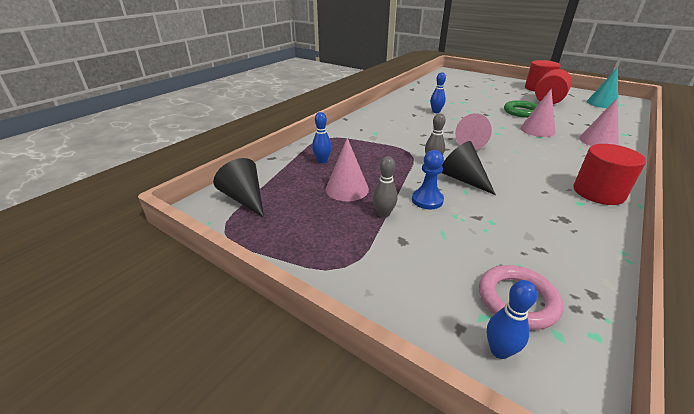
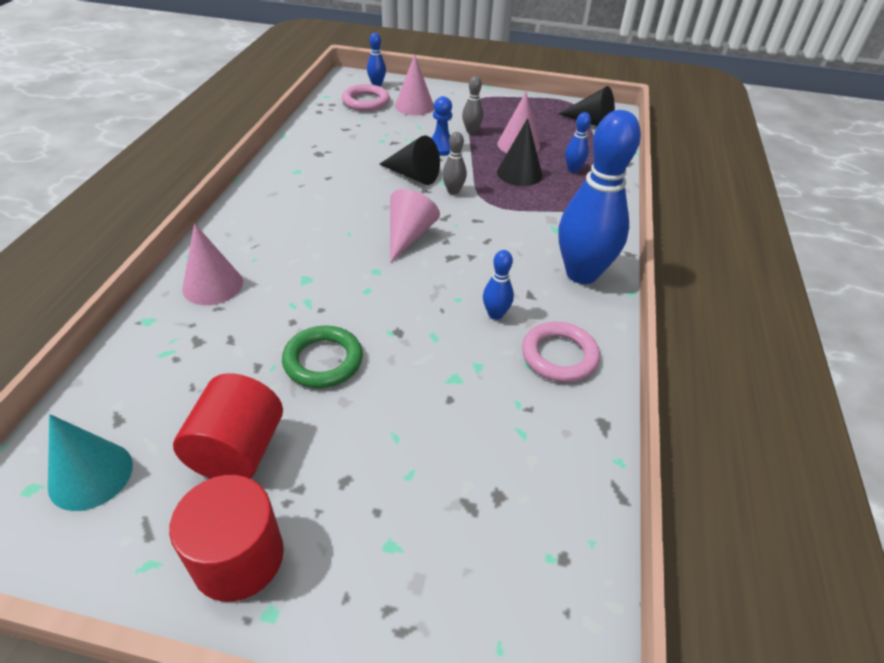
camera: 155 degrees right, 10 degrees up
pink cone [520,89,556,137] -> pink cone moved to [395,55,434,115]
red cylinder [574,144,646,205] -> none
none -> black cone [497,118,543,186]
none -> pink ring [522,322,600,382]
none -> blue bowling pin [559,110,641,284]

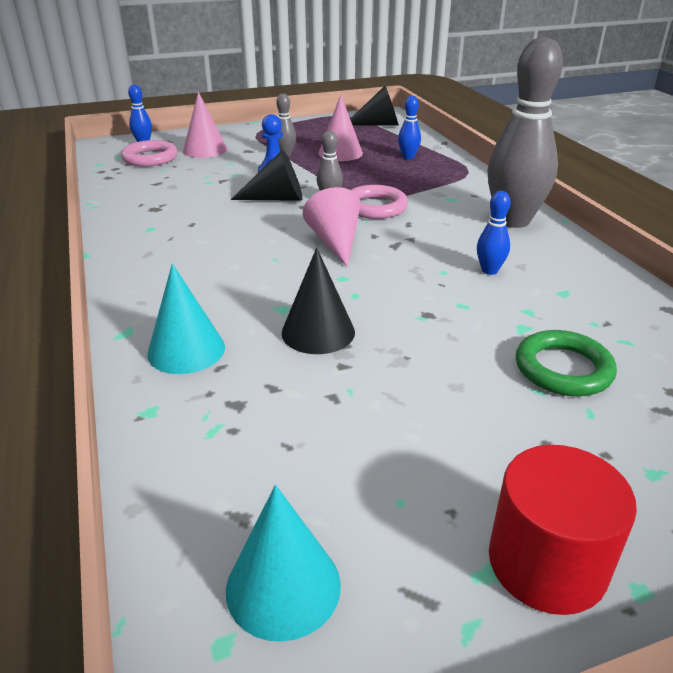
camera: 30 degrees left, 10 degrees down
red cylinder [173,373,283,479] -> none
pink cone [182,223,243,305] -> turquoise cone [147,264,225,374]
green ring [282,326,363,388] -> green ring moved to [516,330,617,396]
black cone [497,118,543,186] -> black cone moved to [282,248,355,354]
pink ring [522,322,600,382] -> pink ring moved to [351,185,408,219]
blue bowling pin [559,110,641,284] -> grey bowling pin [488,37,563,228]

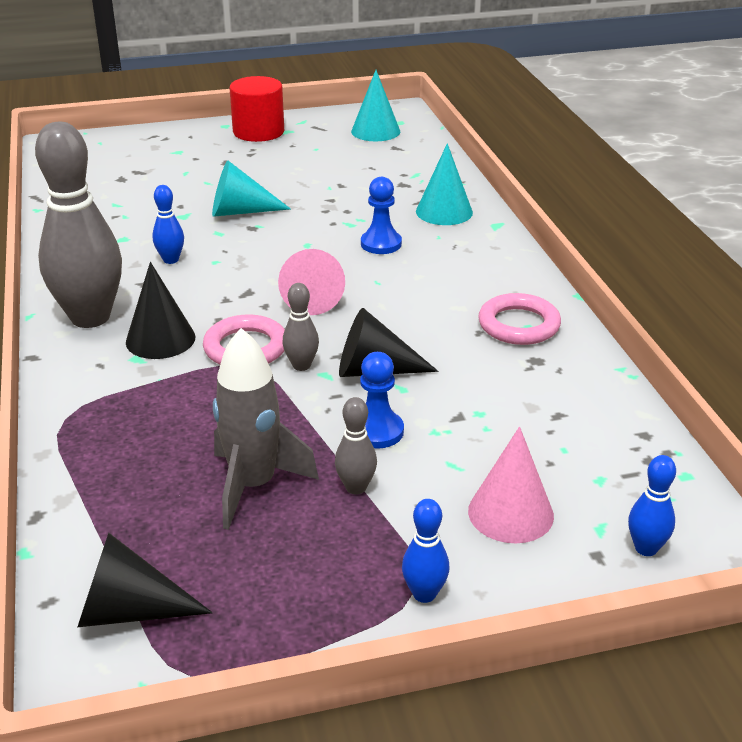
camera: 175 degrees left, 0 degrees up
pink ring [121,140,178,167] -> pink ring moved to [478,293,561,345]
black cone [282,248,355,354] -> black cone moved to [126,262,195,359]
pink cone [318,95,363,161] -> grey rocket [213,328,319,530]
blue bowling pin [398,96,421,159] -> blue bowling pin moved to [402,499,449,603]
green ring [516,330,617,396] -> none
none -> turquoise cone [212,161,291,217]
none -> blue pawn [361,177,402,254]

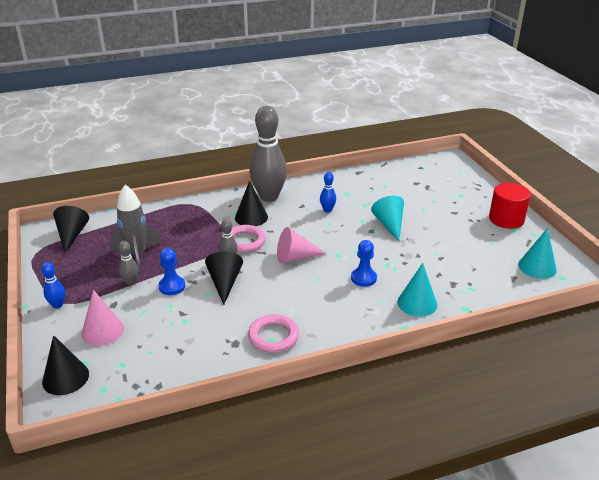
camera: 85 degrees right, 0 degrees up
blue bowling pin [628,455,676,556] -> black cone [42,335,89,395]

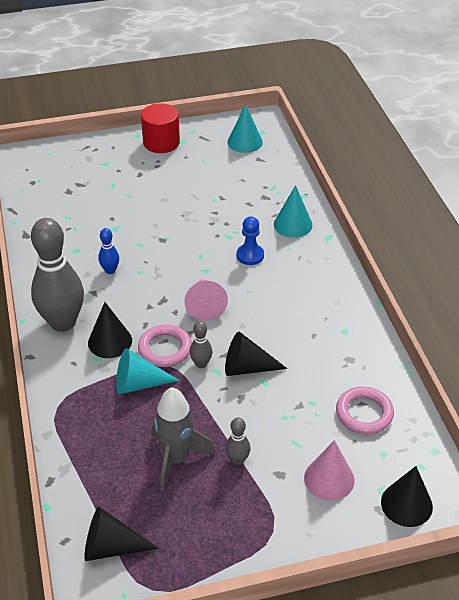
camera: 85 degrees left, 10 degrees up
blue bowling pin [41,262,65,309] -> none
blue pawn [158,248,185,295] -> none
pink ring [248,314,299,353] -> pink ring moved to [336,386,394,434]
turquoise cone [371,196,404,241] -> turquoise cone moved to [116,348,180,395]

